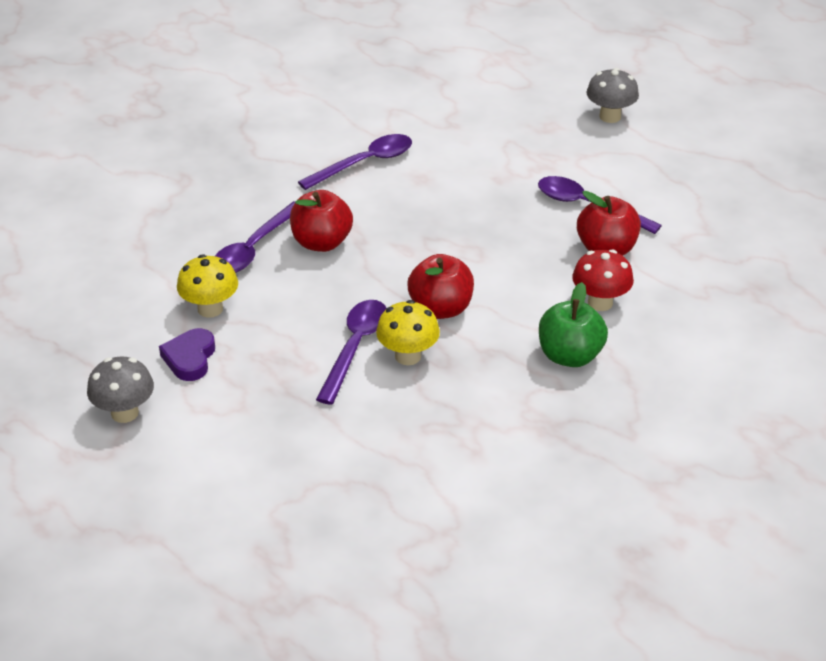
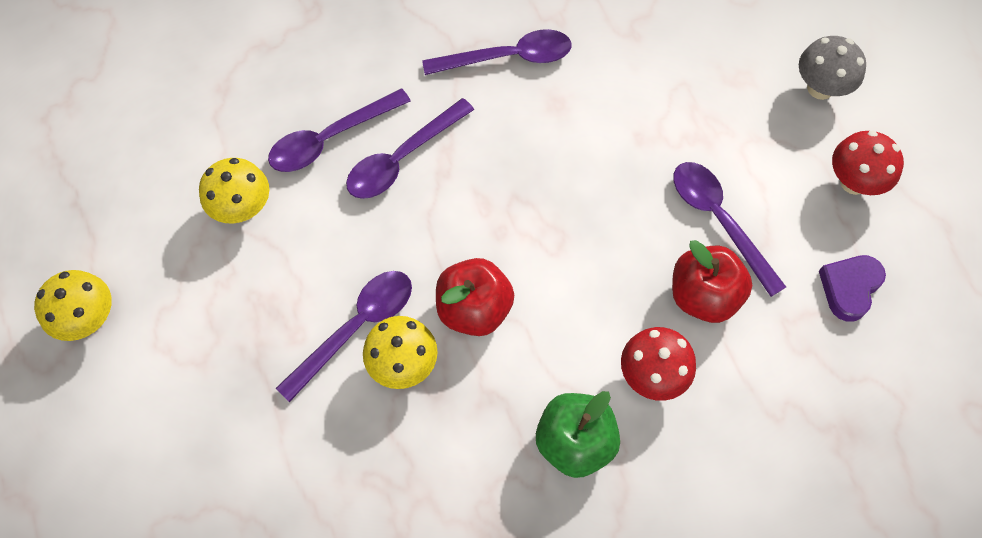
camera: 25 degrees right, 25 degrees up
grey mushroom [87,357,154,423] -> yellow mushroom [34,270,112,341]
purple heart [159,328,215,381] -> purple heart moved to [819,255,886,322]
red apple [290,190,353,252] -> purple spoon [346,98,474,199]
none -> red mushroom [832,130,904,195]

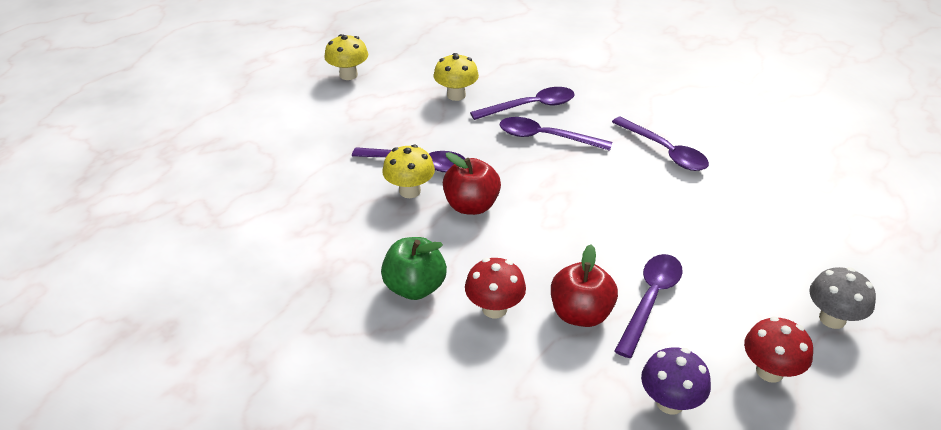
camera: 60 degrees right, 25 degrees down
purple spoon [268,88,411,172] -> purple spoon turned 135 degrees clockwise [470,87,575,120]
purple heart [819,255,886,322] -> purple mushroom [641,347,711,415]

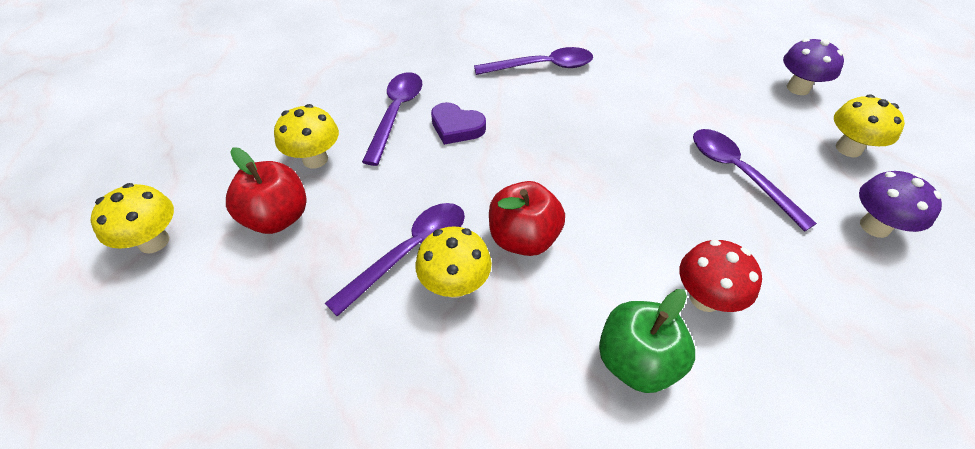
camera: 60 degrees left, 10 degrees up
purple spoon [500,117,612,151] -> purple heart [431,102,486,145]
red apple [551,245,618,327] -> red apple moved to [226,148,307,234]
red mushroom [744,316,813,383] -> yellow mushroom [834,94,905,157]
grey mushroom [809,267,876,329] -> purple mushroom [783,38,844,95]

